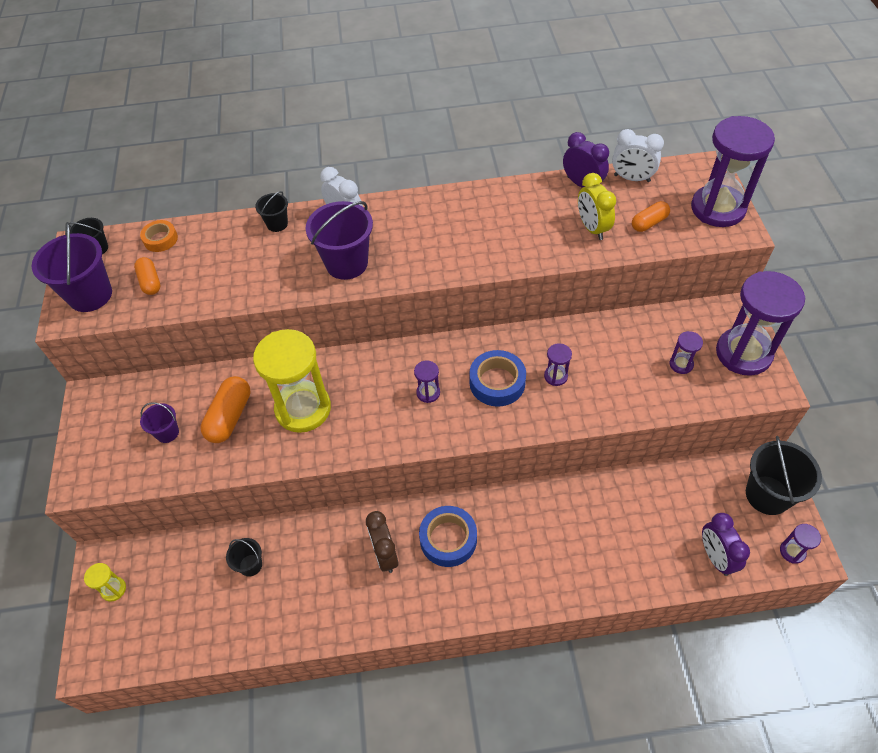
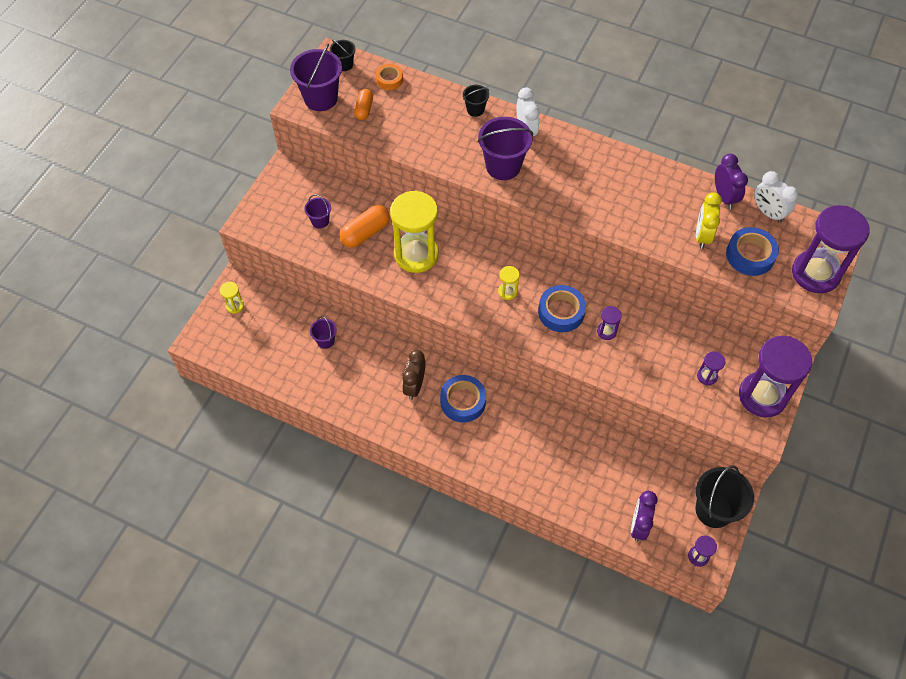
camera: 30 degrees right, 5 degrees up
black bucket [226,538,262,576] -> purple bucket [310,316,337,349]
purple hourglass [414,360,440,403] -> yellow hourglass [498,266,519,300]
orange capsule [632,201,670,232] -> blue tape [726,227,779,276]

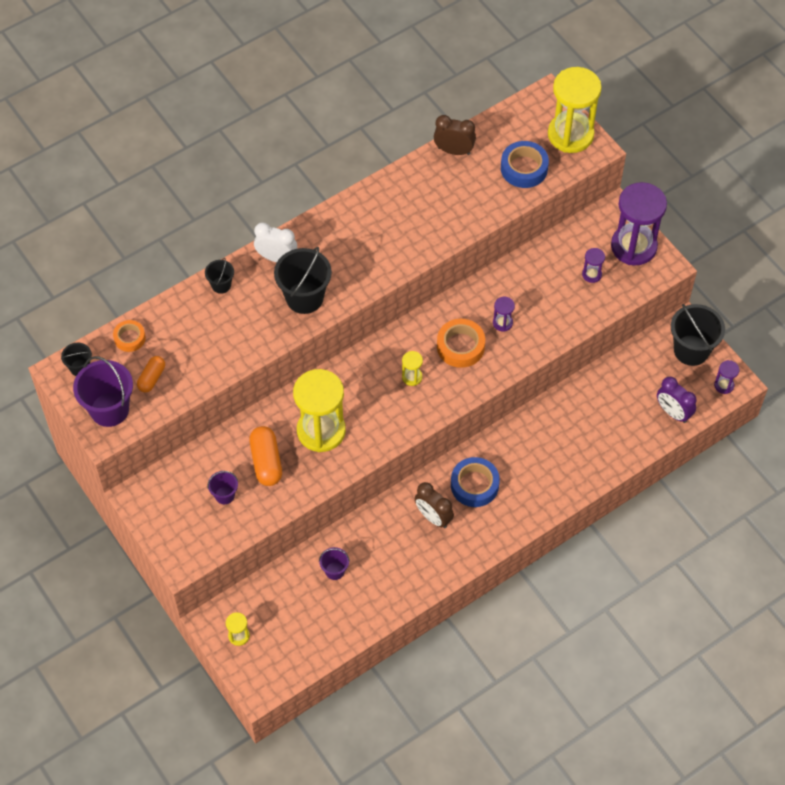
camera: 60 degrees left, 0 degrees up
orange capsule [354,89,373,120] -> orange capsule turned 75 degrees clockwise [137,356,165,393]
purple bucket [478,117,533,180] -> black bucket [274,247,332,314]
blue tape [538,285,586,332] -> orange tape [437,319,485,368]
yellow clock [696,192,722,249] -> none
purple clock [715,154,748,209] -> brown clock [434,115,476,155]
white clock [754,171,798,223] -> none
purple hourglass [792,205,870,293] -> yellow hourglass [548,67,602,153]

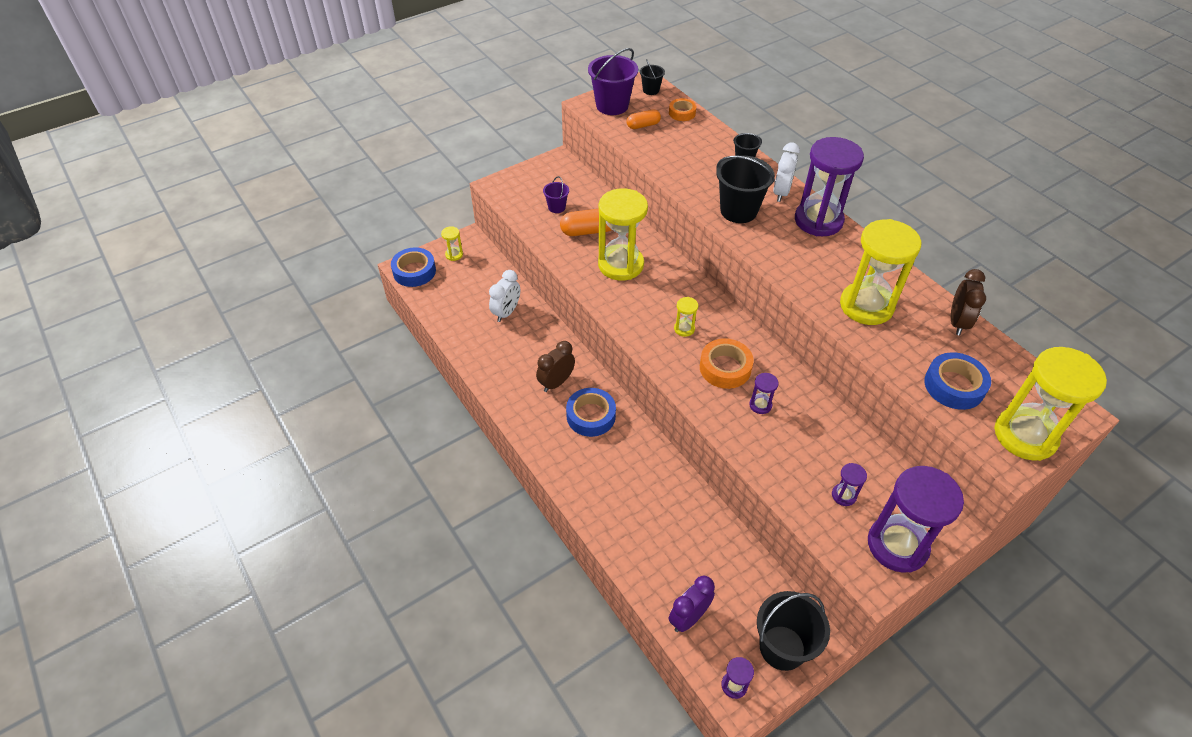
camera: 90 degrees right, 10 degrees down
orange capsule [137,356,165,393] -> orange capsule turned 45 degrees counterclockwise [627,109,661,129]
purple bucket [319,547,350,580] -> white clock [489,270,520,322]
none -> blue tape [391,248,436,287]
none -> purple hourglass [795,137,864,236]
none -> yellow hourglass [840,219,922,325]

